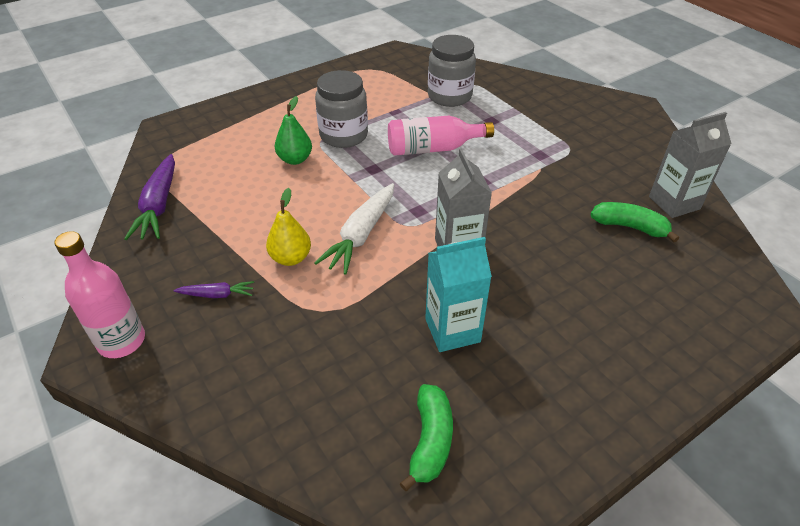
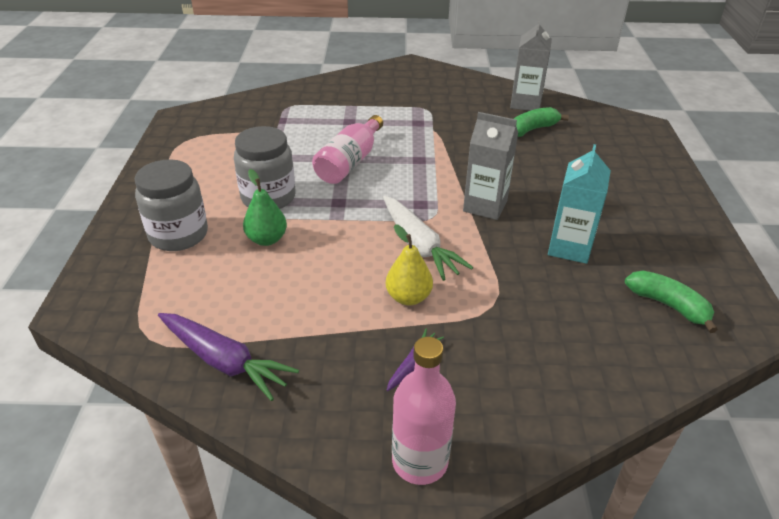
camera: 55 degrees left, 5 degrees down
grey jar [428,35,476,107] -> grey jar moved to [135,159,208,251]

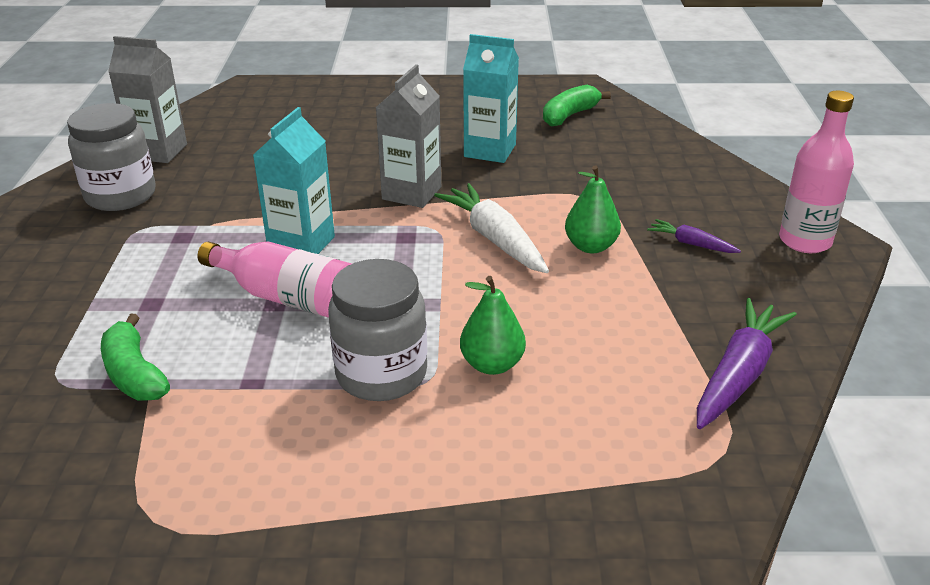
camera: 90 degrees left, 5 degrees down
grey jar [135,159,208,251] -> grey jar moved to [67,103,156,211]
white carrot [383,196,473,281] -> white carrot turned 90 degrees counterclockwise [434,183,549,273]
yellow pear [386,224,433,305] -> green pear [565,165,621,253]
green banana [514,107,569,137] -> green banana moved to [101,313,170,400]
none -> turquoise carton [253,107,335,254]

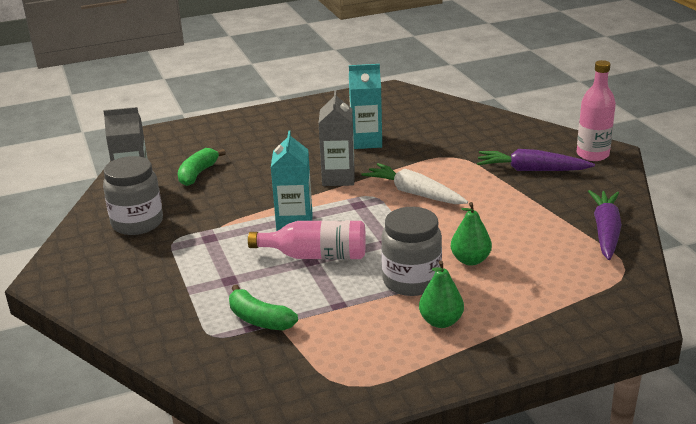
camera: 20 degrees left, 5 degrees down
green banana [543,85,611,127] -> green banana moved to [178,148,226,186]
green pear [565,165,621,253] -> green pear moved to [419,260,464,328]
purple carrot [647,219,741,253] -> purple carrot [477,149,595,171], size x1.91

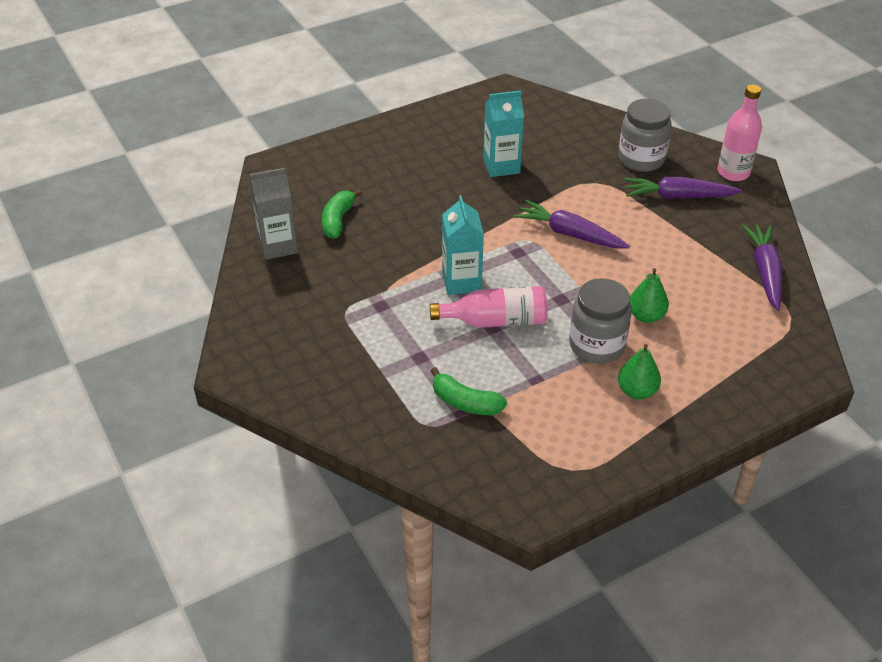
camera: 10 degrees left, 15 degrees up
grey jar [103,156,163,235] -> grey jar moved to [618,99,672,172]
grey carton [318,91,355,186] -> none
white carrot [361,163,468,204] -> purple carrot [514,200,630,248]

